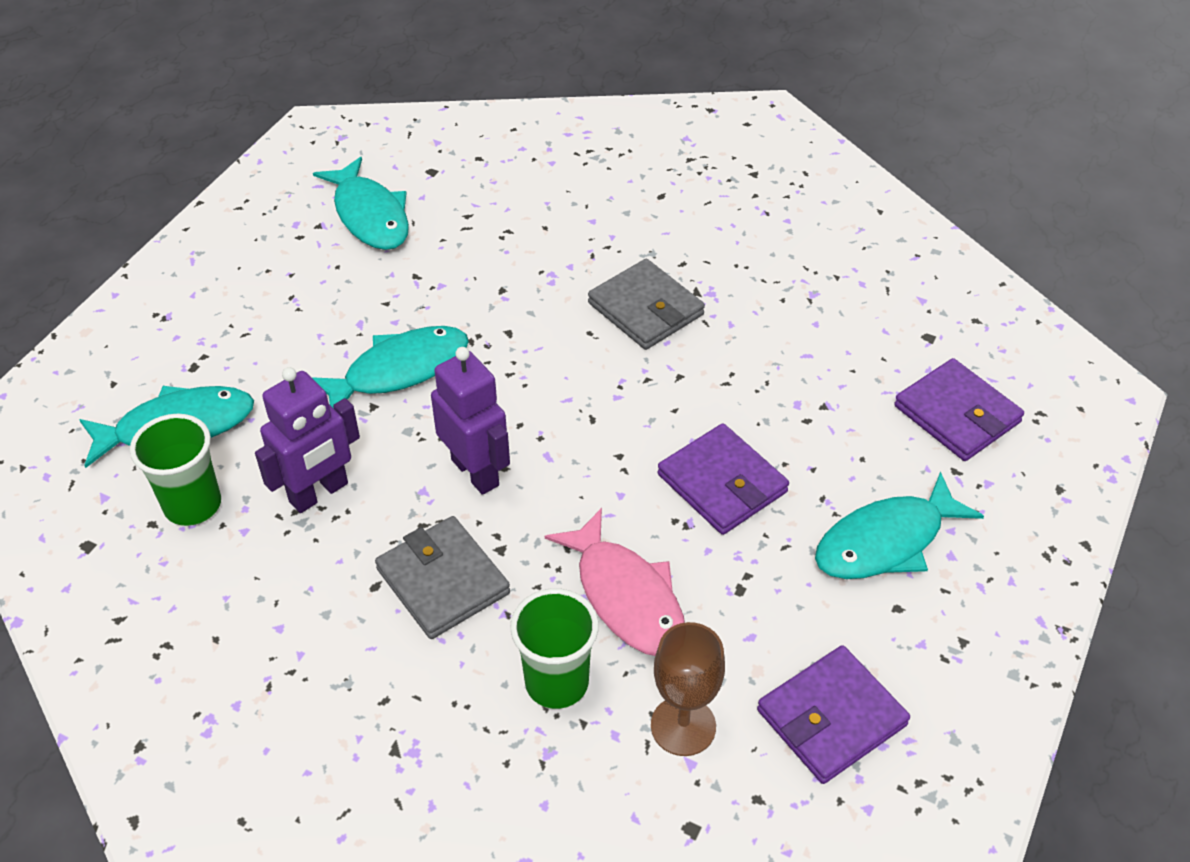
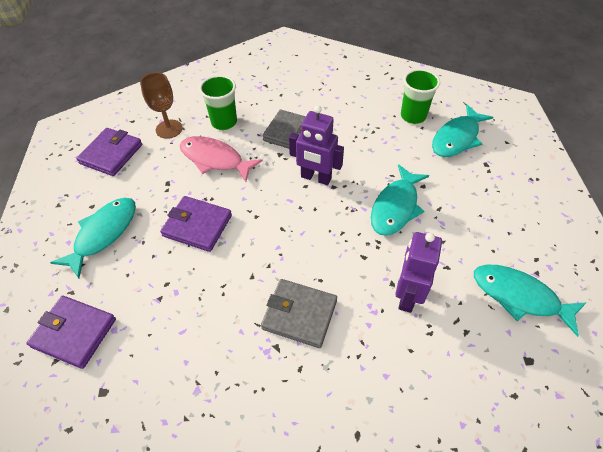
camera: 150 degrees right, 5 degrees up
purple robot [255,367,360,513] -> purple robot moved to [395,232,442,313]

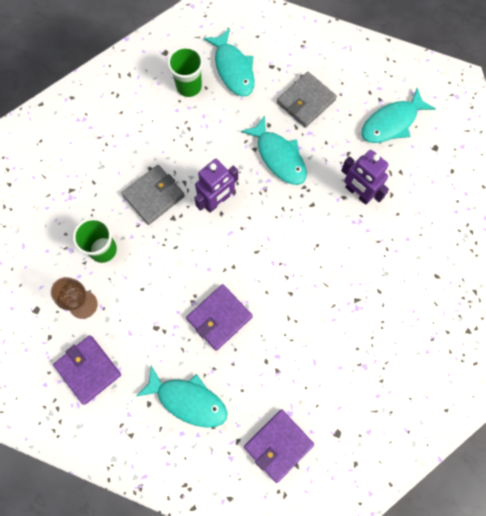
camera: 65 degrees left, 20 degrees up
turquoise fish [50,198,136,278] -> turquoise fish turned 150 degrees clockwise [137,366,227,428]
pink fish [180,136,263,182] -> none
grey wallet [261,279,337,348] -> grey wallet moved to [277,72,337,128]

